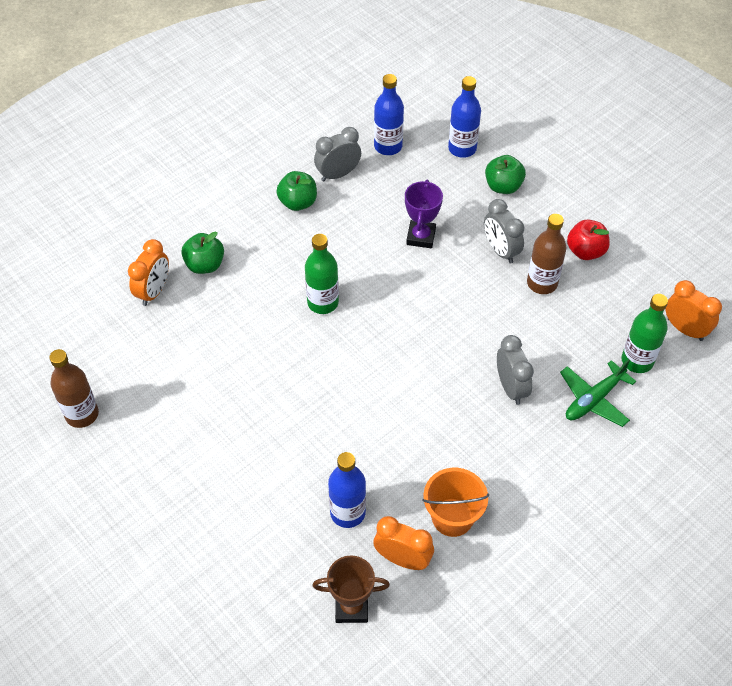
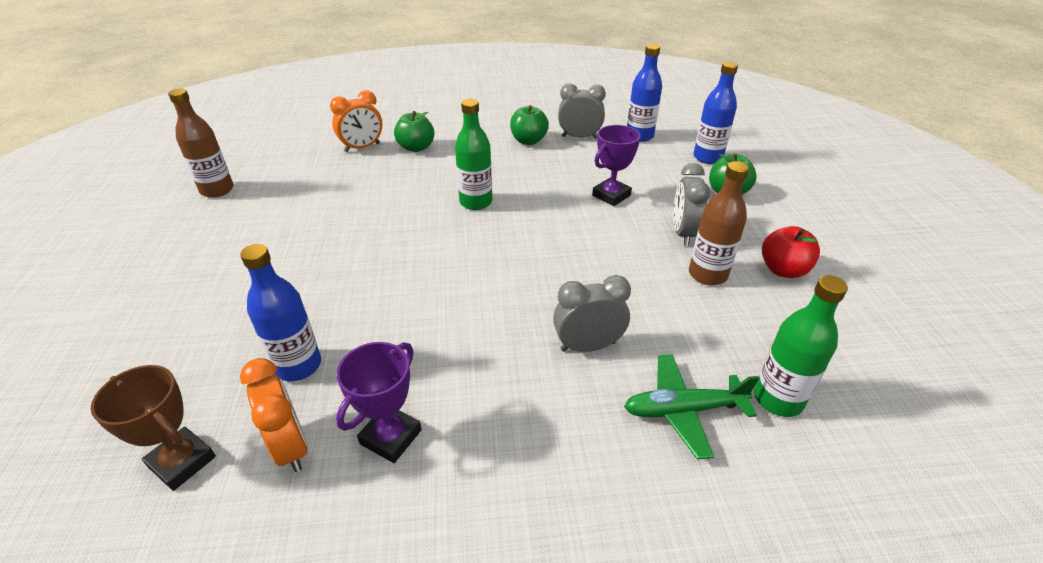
camera: 35 degrees right, 15 degrees down
orange bucket [423,468,489,537] -> purple trophy [336,342,422,463]
grey clock [497,335,534,405] -> grey clock turned 120 degrees counterclockwise [553,275,631,352]
orange clock [665,280,722,341] -> none

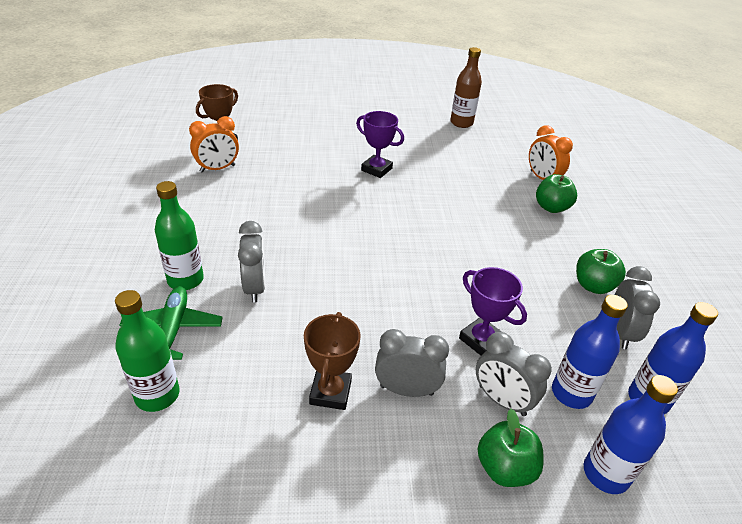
camera: 90 degrees right, 0 degrees up
blue bottle [240,244,321,381] -> blue bottle moved to [552,295,628,409]
purple trophy [336,342,422,463] -> purple trophy moved to [356,111,404,178]
green bottle [455,99,492,210] -> green bottle moved to [155,181,204,290]
brown bottle [689,161,749,285] -> brown trophy [304,312,361,410]
red apple [762,226,820,278] -> none
none -> grey clock [476,332,552,416]

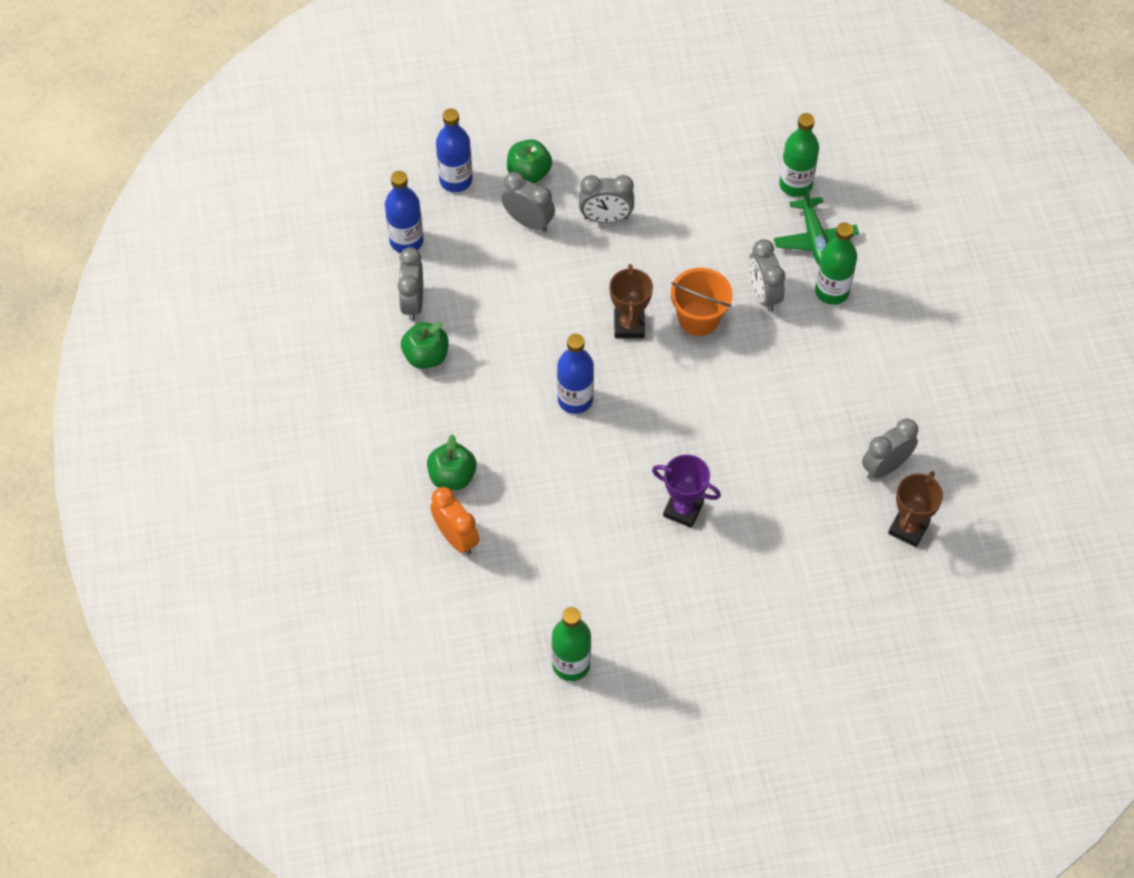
camera: 175 degrees right, 20 degrees up
orange clock [189,116,239,173] -> grey clock [862,418,918,480]
brown trophy [304,312,361,410] -> brown trophy moved to [609,264,653,338]
brown bottle [450,47,482,128] -> green bottle [552,607,591,681]
purple trophy [459,267,527,356] -> none
blue bottle [552,295,628,409] -> blue bottle moved to [557,334,594,414]
none -> orange bucket [670,268,733,336]

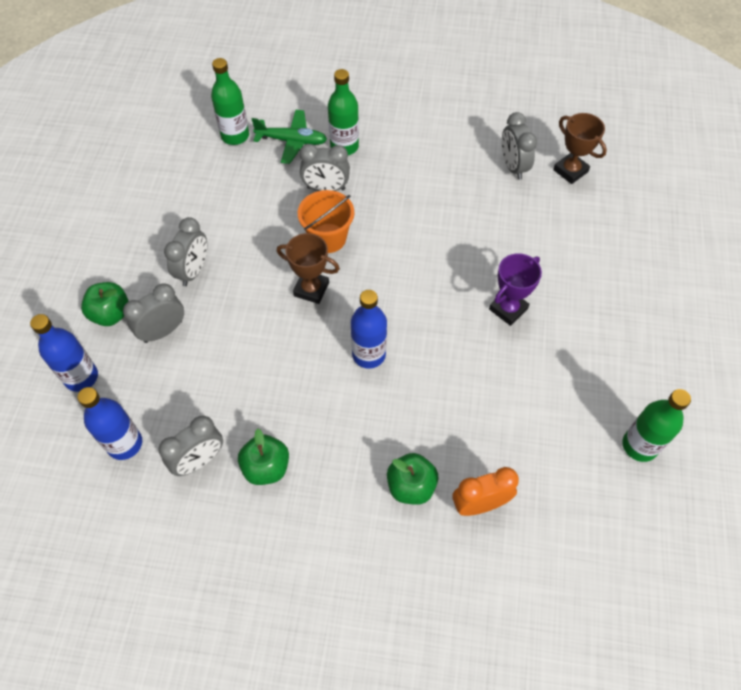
camera: 70 degrees left, 0 degrees up
grey clock [397,247,423,321] -> grey clock turned 60 degrees counterclockwise [158,416,223,476]

